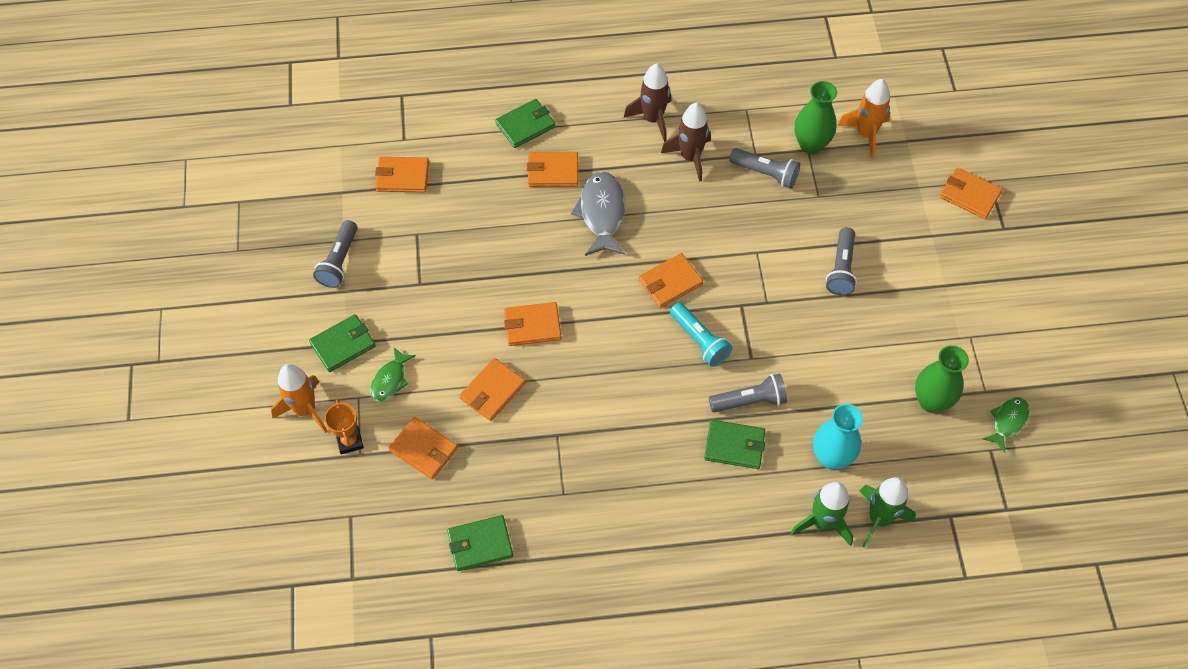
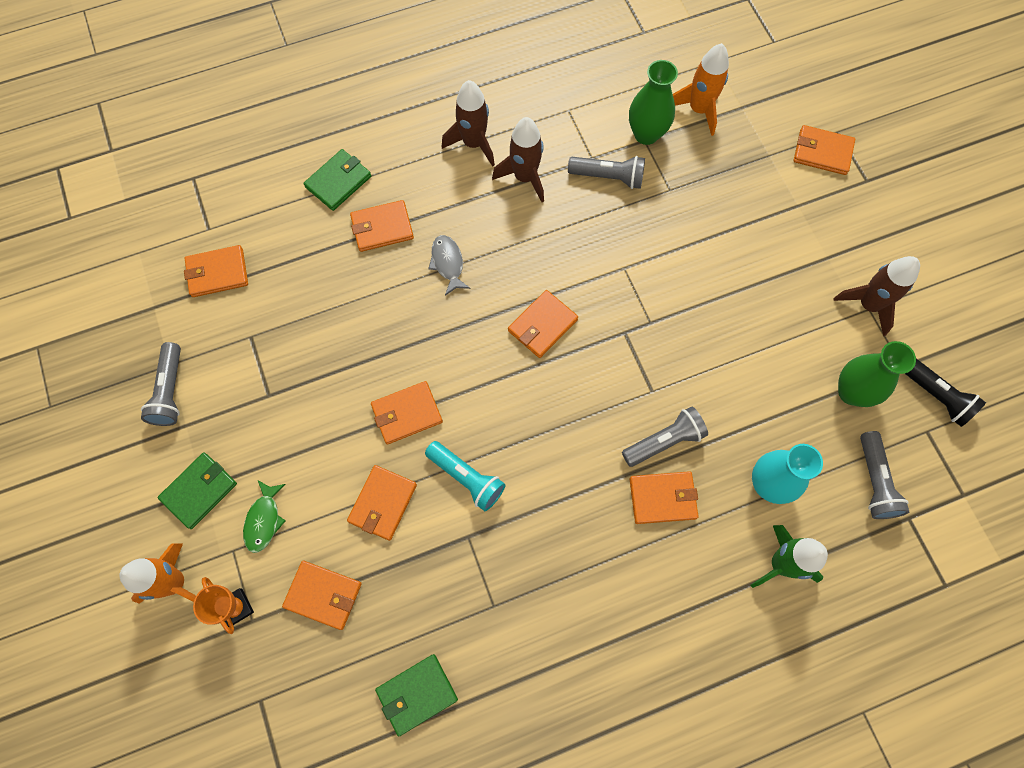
camera: 15 degrees left, 10 degrees up
grey fish [571,171,625,256] -> grey fish [428,235,470,295], size x0.59
turquoise flashlight [670,303,732,367] -> turquoise flashlight moved to [425,441,506,511]
green wallet [704,420,765,469] -> orange wallet [630,471,699,524]
grey flashlight [826,227,857,296] -> grey flashlight moved to [860,431,909,519]
green rocket [860,477,916,548] -> none
green fish [982,397,1029,452] -> black flashlight [904,359,986,427]
none -> brown rocket [833,256,920,336]

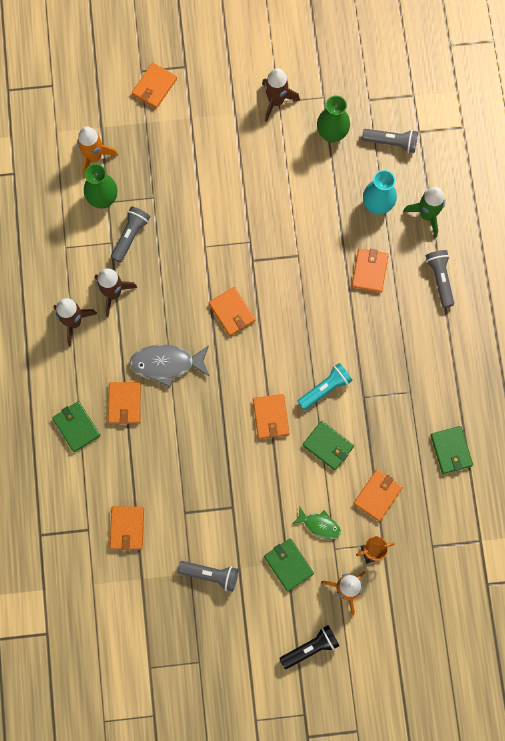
camera: 75 degrees left, 5 degrees up
orange wallet [347,465,417,541] -> green wallet [302,421,354,470]
grey fish [428,235,470,295] -> grey fish [130,344,210,388], size x1.69
grey flashlight [622,406,708,467] -> grey flashlight moved to [426,250,454,308]
black flashlight [904,359,986,427] -> black flashlight moved to [279,625,339,669]

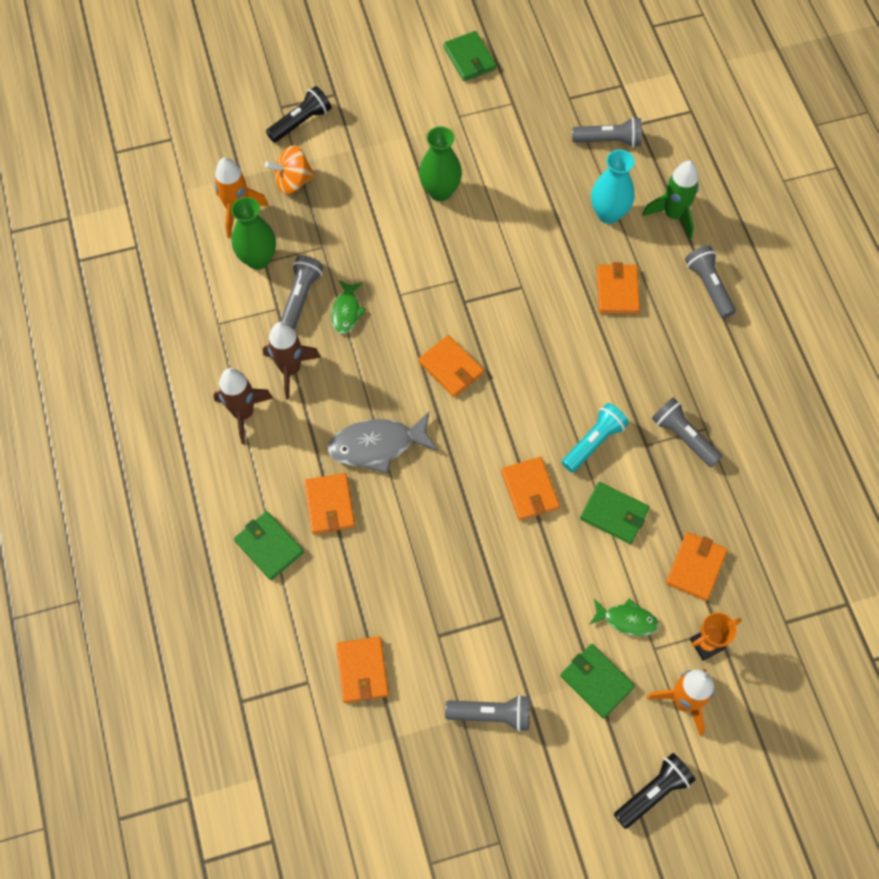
camera: 10 degrees left, 10 degrees down
orange wallet [132,63,177,109] -> black flashlight [266,86,331,142]
brown rocket [262,68,300,122] -> none
green vase [317,95,350,143] -> green vase moved to [419,126,462,201]
green wallet [430,426,473,474] -> green wallet moved to [443,31,496,81]
none -> orange spinning top [265,145,315,195]
none -> green fish [331,280,366,334]
none -> grey flashlight [652,397,722,467]

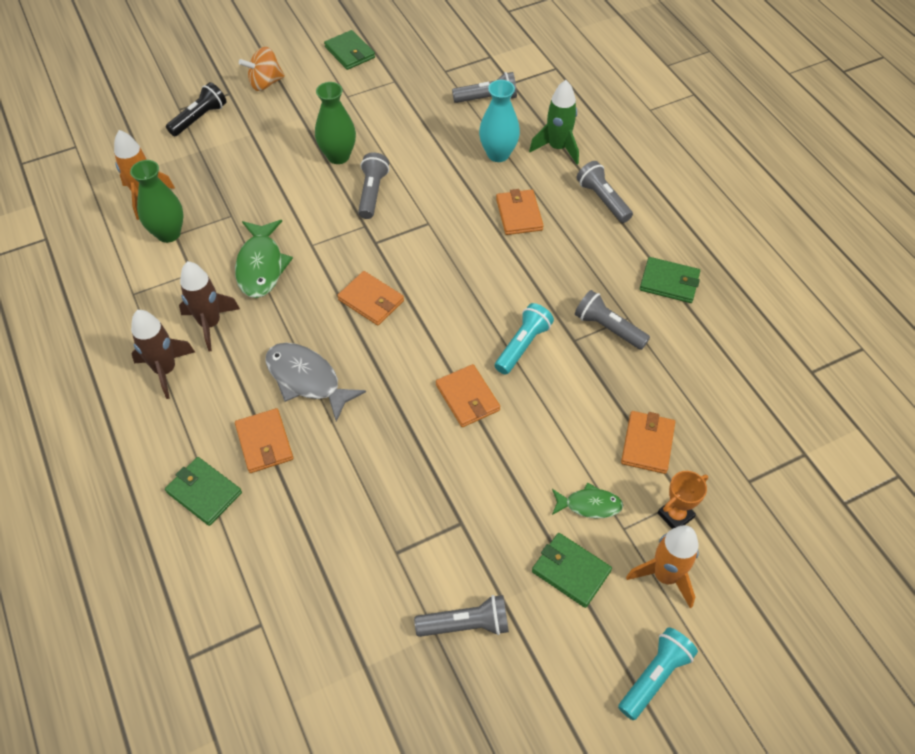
camera: 10 degrees left, 10 degrees down
orange spinning top [265,145,315,195] -> orange spinning top moved to [239,47,285,91]
grey flashlight [280,255,323,329] -> grey flashlight moved to [358,152,389,219]
grey fish [328,412,438,474] -> grey fish turned 60 degrees clockwise [265,343,366,422]
green fish [331,280,366,334] -> green fish [235,220,293,298], size x1.69
orange wallet [336,636,389,703] -> none
green wallet [580,482,650,544] -> green wallet moved to [640,257,700,303]
black flashlight [614,753,696,829] -> turquoise flashlight [618,627,698,720]

